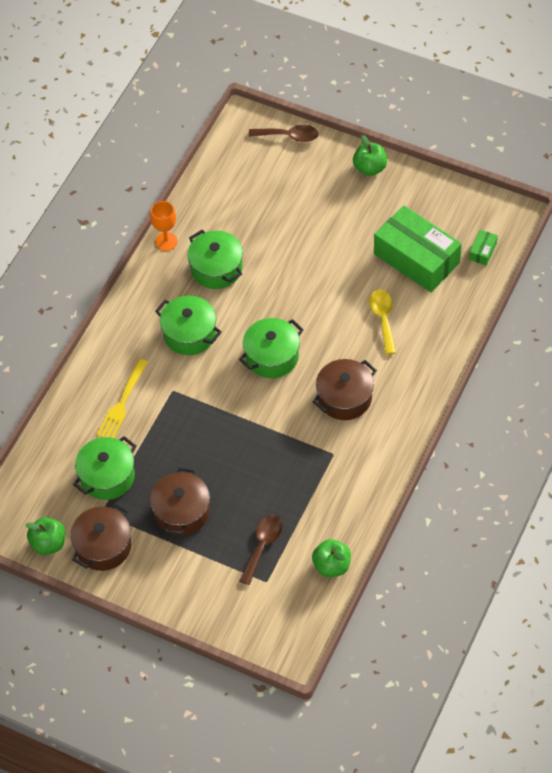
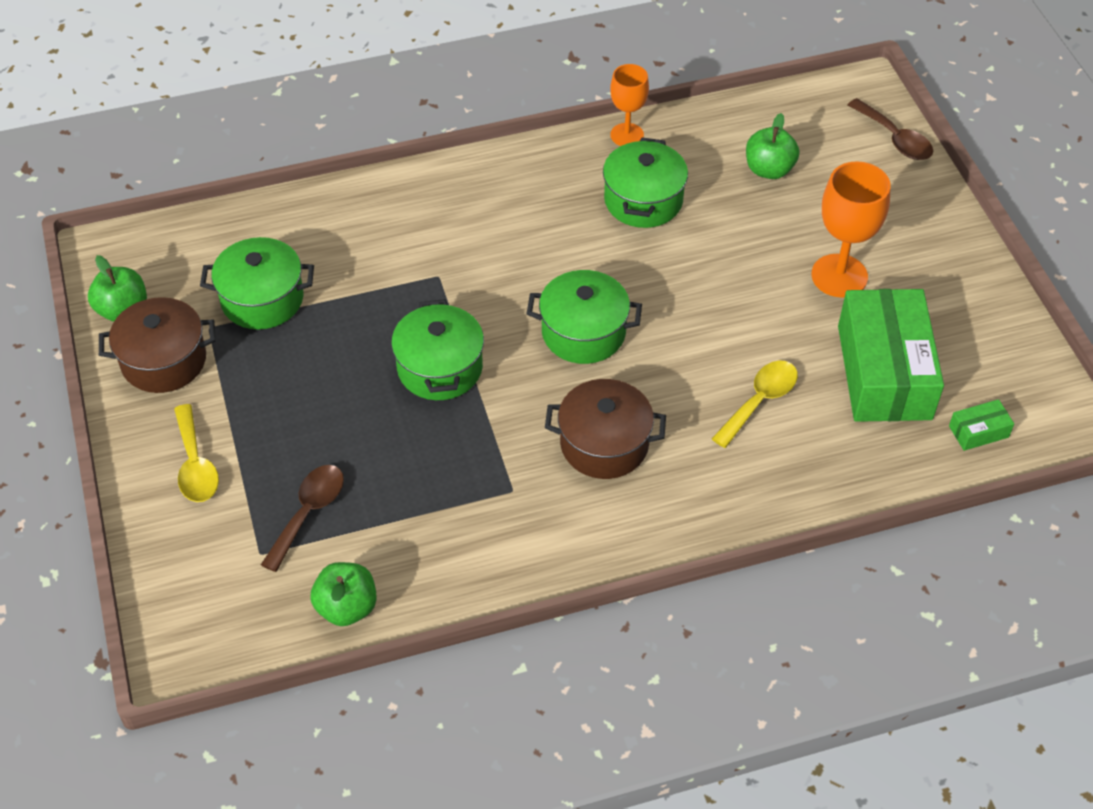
camera: 45 degrees right, 5 degrees down
yellow fork [97,359,148,438] -> none
brown pot [150,467,210,536] -> none
green pot [155,296,222,355] -> green pot moved to [391,299,484,400]
brown spoon [239,514,283,585] -> brown spoon turned 45 degrees counterclockwise [261,465,344,572]
green apple [353,135,387,176] -> green apple moved to [746,113,799,179]
none -> yellow spoon [174,404,219,502]
none -> orange goblet [812,161,891,298]

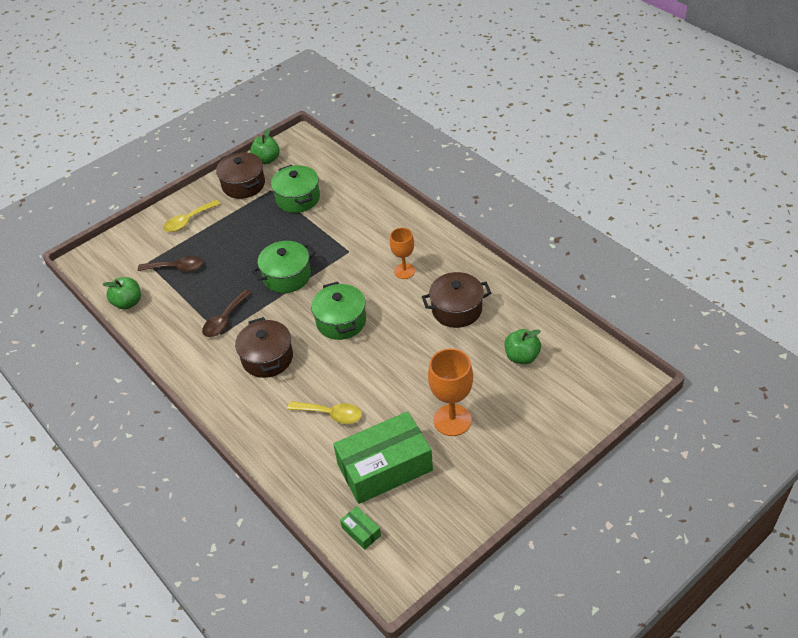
camera: 70 degrees right, 5 degrees down
green pot [603,137,688,228] -> brown pot [422,272,491,328]
orange goblet [610,64,649,146] -> orange goblet moved to [390,228,415,279]
brown spoon [848,98,933,160] -> brown spoon moved to [202,290,251,337]

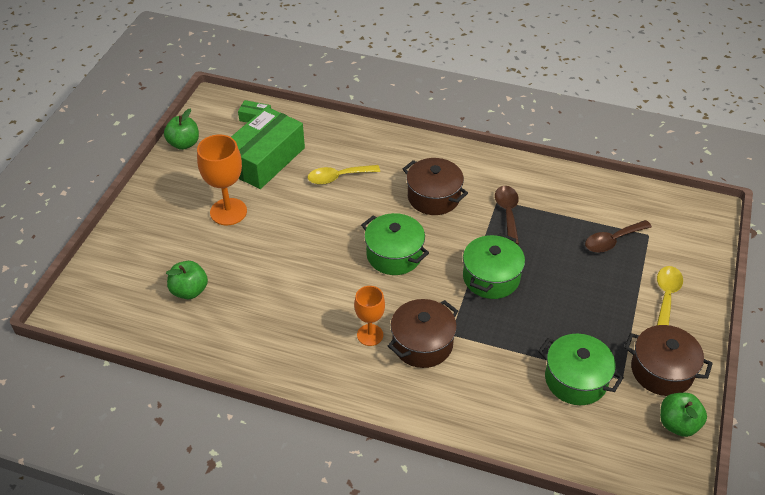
camera: 145 degrees right, 0 degrees up
green apple [102,277,141,310] -> green apple moved to [164,109,199,150]
brown pot [422,272,491,328] -> brown pot moved to [388,299,458,368]

